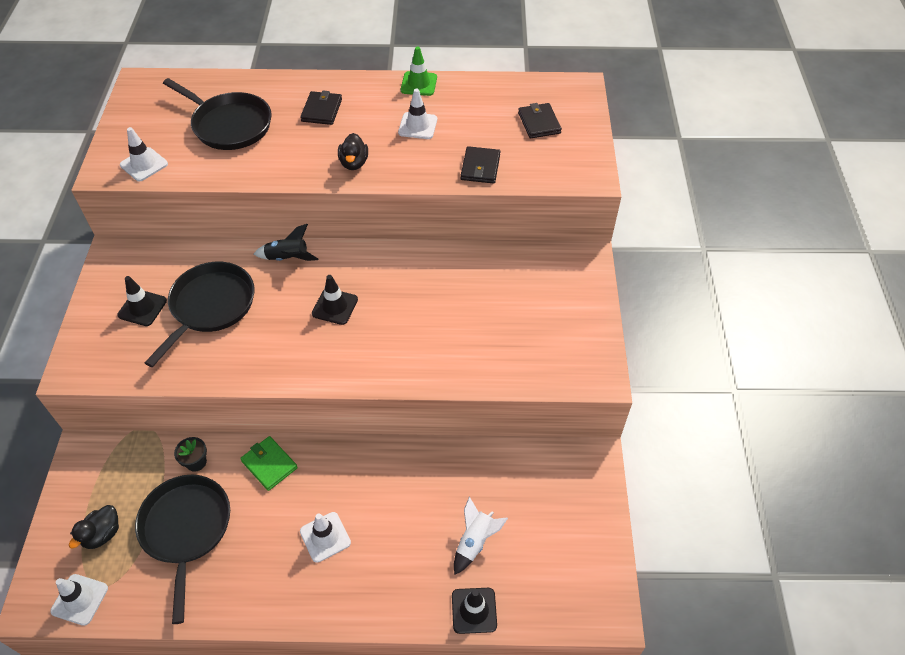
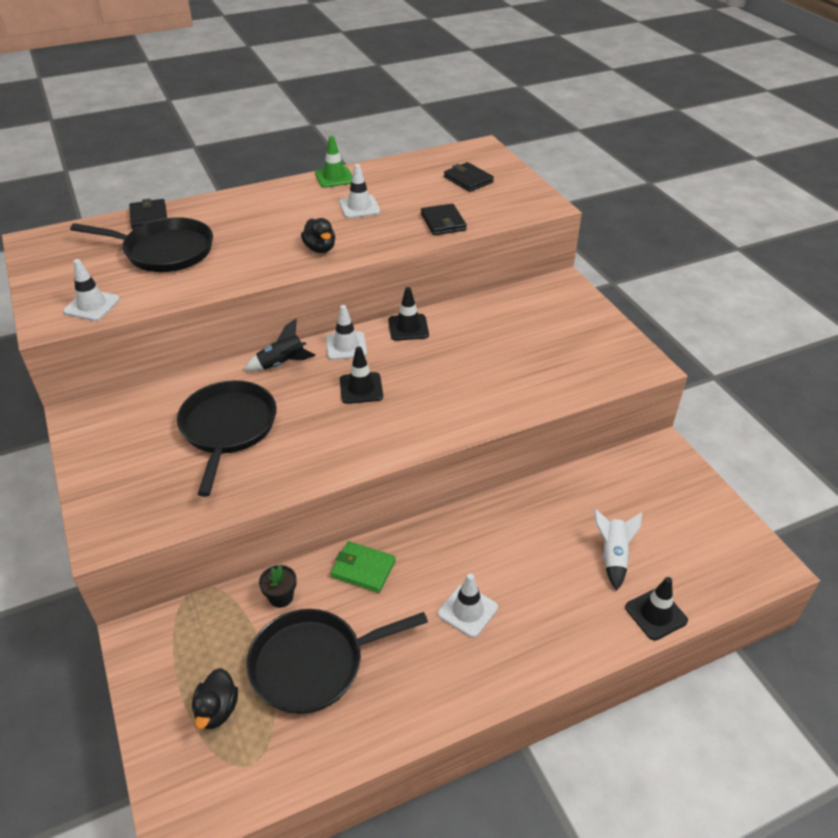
camera: 25 degrees left, 10 degrees down
white traffic cone [50,574,108,626] -> white traffic cone moved to [326,305,367,360]
black traffic cone [117,276,167,326] -> black traffic cone moved to [388,287,429,341]
black pan [135,475,230,624] -> black pan turned 75 degrees counterclockwise [246,609,428,714]
black wallet [300,91,342,125] -> black wallet moved to [129,199,167,230]

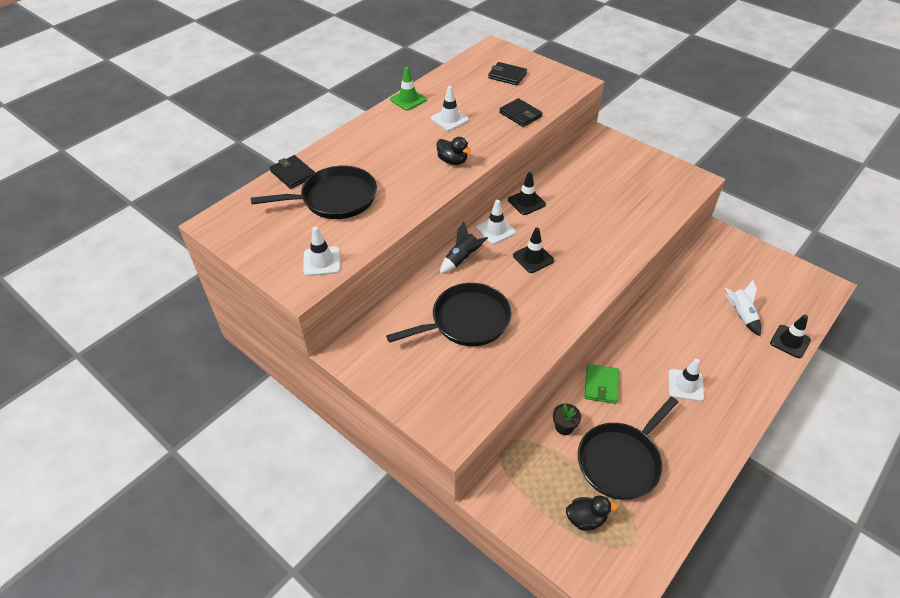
camera: 25 degrees left, 5 degrees up
black pan [177,380,277,497] -> black pan turned 90 degrees clockwise [386,283,512,346]
black duck [192,668,238,729] -> black duck turned 75 degrees counterclockwise [566,496,618,531]
green wallet [331,541,396,593] -> green wallet turned 75 degrees counterclockwise [584,364,619,404]

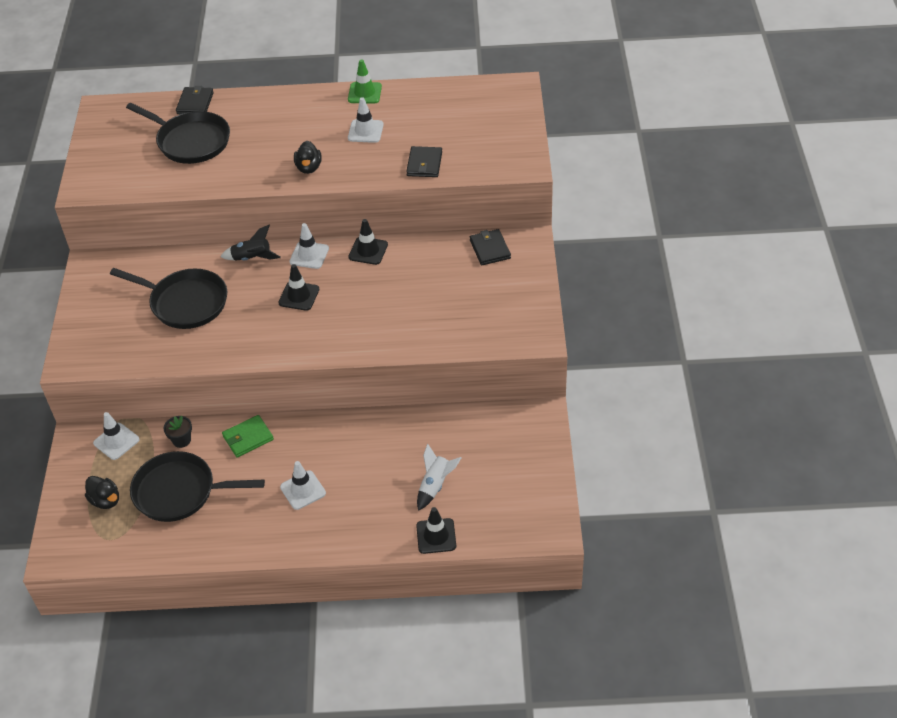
camera: 50 degrees right, 0 degrees up
white traffic cone [303,227,340,276] -> white traffic cone moved to [93,412,139,460]
black wallet [488,62,527,85] -> black wallet moved to [470,229,511,265]

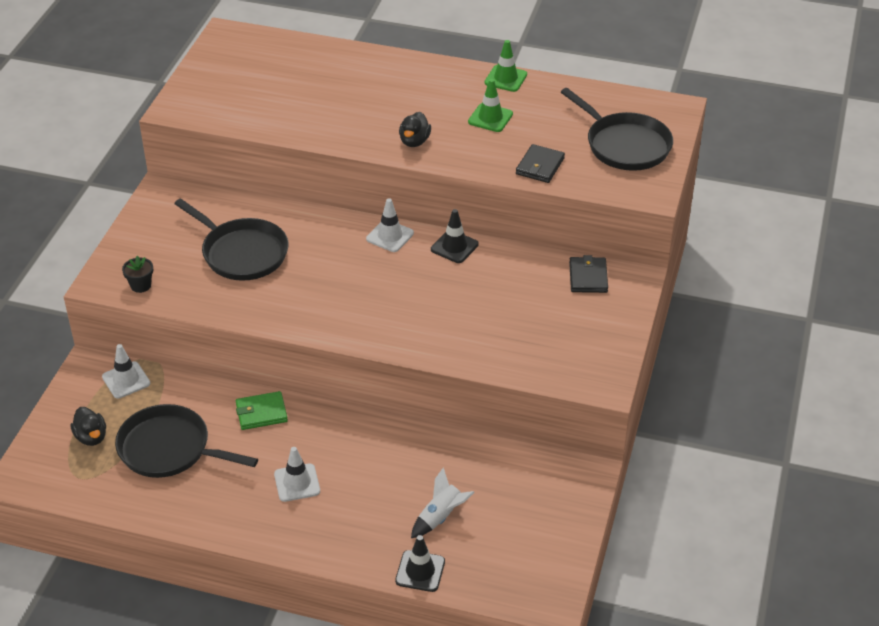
camera: 15 degrees right, 5 degrees down
black pan [126,103,230,164] -> black pan moved to [561,88,673,171]
black flower pot [164,416,192,448] -> black flower pot moved to [122,255,153,293]
black wallet [176,86,214,114] -> none
black rocket [220,225,281,261] -> none
black traffic cone [278,264,319,311] -> none
white traffic cone [348,97,384,143] -> green traffic cone [468,79,513,132]

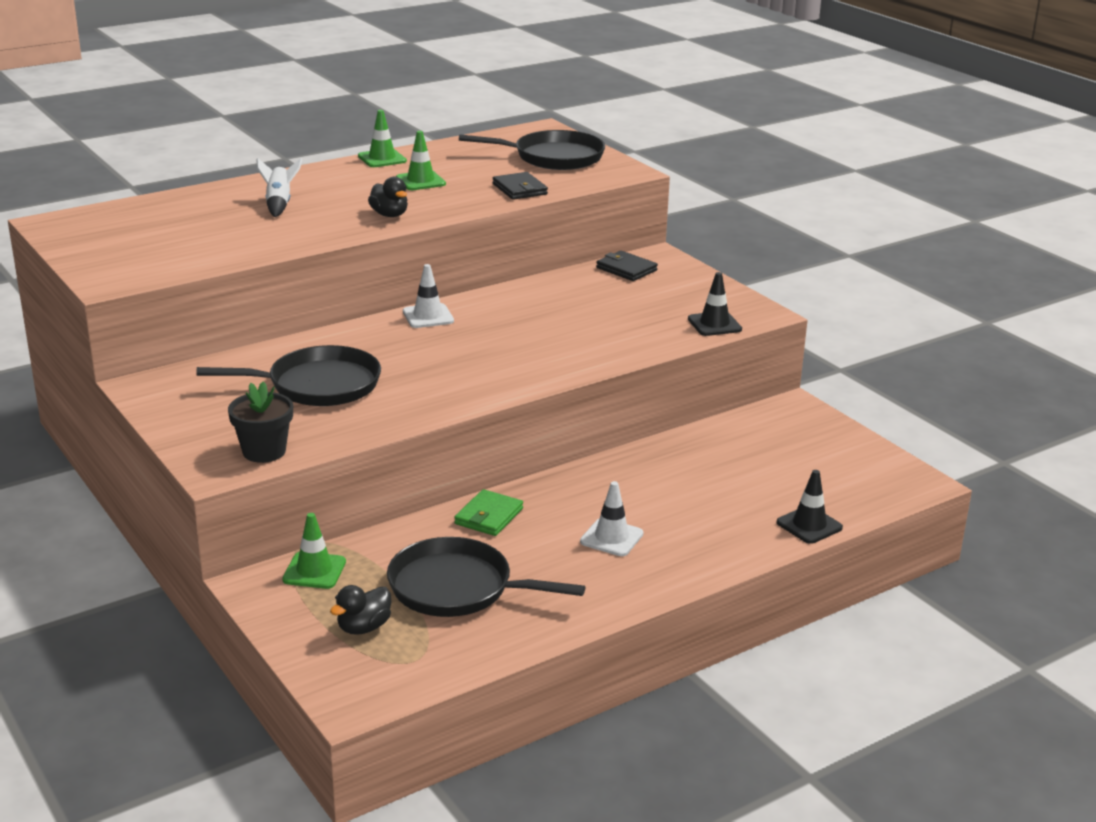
camera: 50 degrees left, 15 degrees down
black duck [70,407,106,446] -> black duck turned 120 degrees clockwise [330,585,391,635]
white traffic cone [102,344,150,399] -> green traffic cone [282,513,346,589]
black pan [115,404,258,478] -> black pan turned 45 degrees clockwise [387,537,585,617]
black flower pot [122,255,153,293] -> black flower pot [228,382,293,463], size x1.54
white rocket [411,467,475,538] -> white rocket moved to [256,158,302,217]
black traffic cone [431,209,479,263] -> black traffic cone moved to [688,272,742,336]

